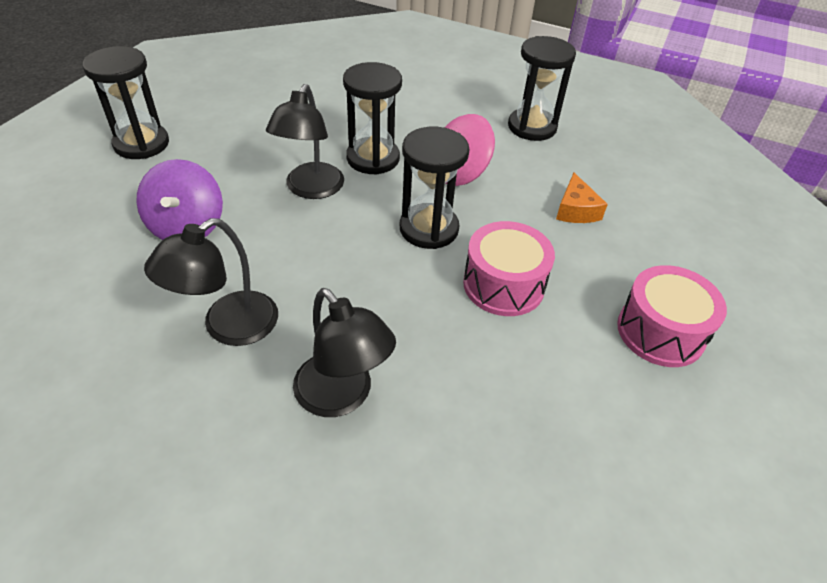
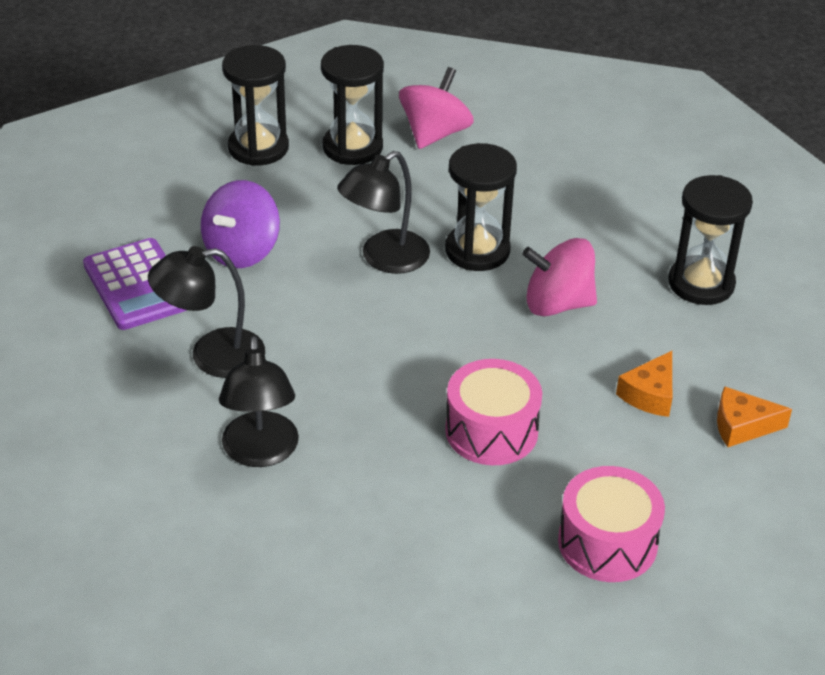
camera: 35 degrees right, 5 degrees down
black hourglass [400,127,470,249] -> black hourglass moved to [321,45,384,165]
none -> purple calculator [83,238,187,330]
none -> pink spinning top [399,67,474,149]
none -> orange cheese [717,386,792,447]

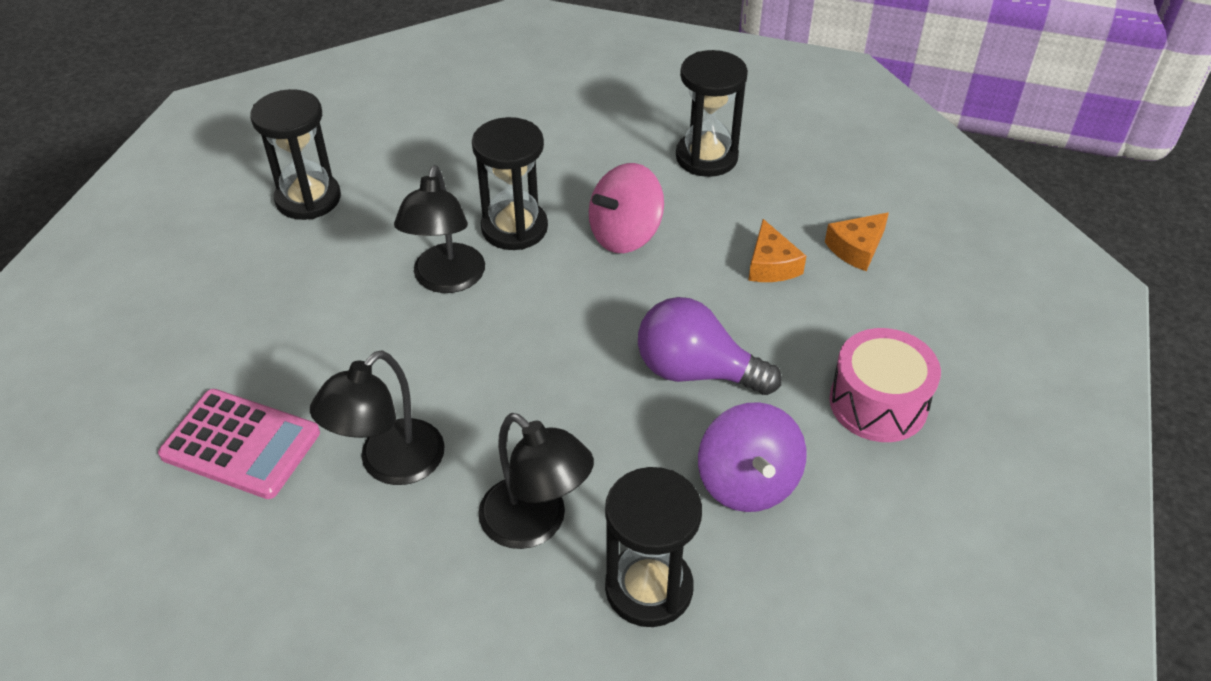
camera: 40 degrees left, 5 degrees up
purple calculator [83,238,187,330] -> pink calculator [158,389,320,499]
purple spinning top [201,180,280,268] -> purple spinning top moved to [698,402,806,512]
black hourglass [222,45,289,166] -> black hourglass moved to [605,467,702,627]
pink spinning top [399,67,474,149] -> none
pink drum [445,359,542,465] -> purple light bulb [638,297,782,395]

